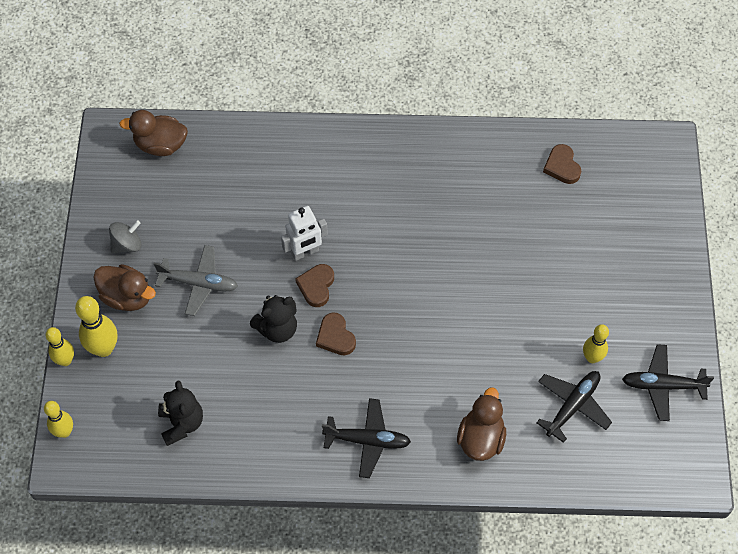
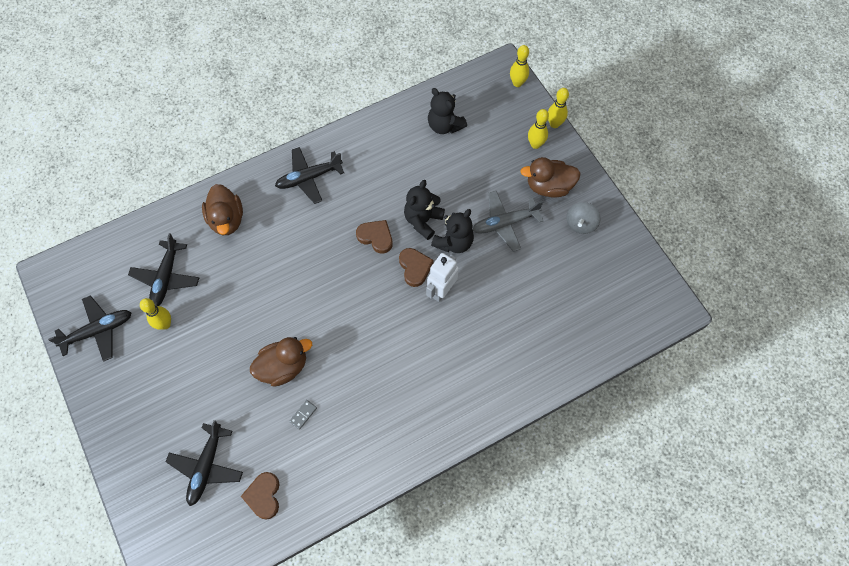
camera: 150 degrees right, 5 degrees up
yellow bowling pin [75,296,117,357] -> yellow bowling pin [528,109,549,149], size x0.66
brown duck [119,110,188,156] -> brown duck moved to [250,337,312,386]
brown heart [543,144,581,184] -> brown heart turned 135 degrees counterclockwise [241,472,279,520]
none -> black plane [166,420,243,506]
none -> grey domino [289,400,317,430]
none -> black teddy bear [431,209,474,253]

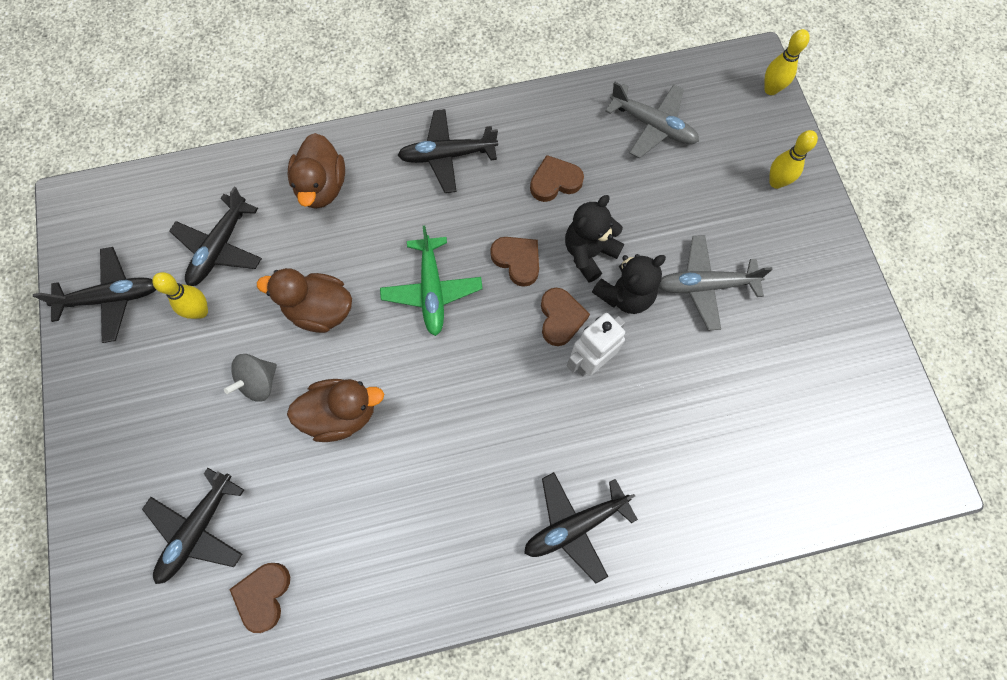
camera: 15 degrees right, 5 degrees up
grey domino [289,400,317,430] -> none
black teddy bear [428,88,467,134] -> grey plane [605,82,699,159]
brown duck [520,157,581,198] -> brown duck moved to [257,268,352,333]
yellow bowling pin [548,88,569,128] -> none
grey spinning top [566,202,601,234] -> grey spinning top moved to [224,354,277,402]
none -> green plane [380,226,482,336]
none -> black plane [524,472,638,583]
none -> brown heart [530,155,584,202]

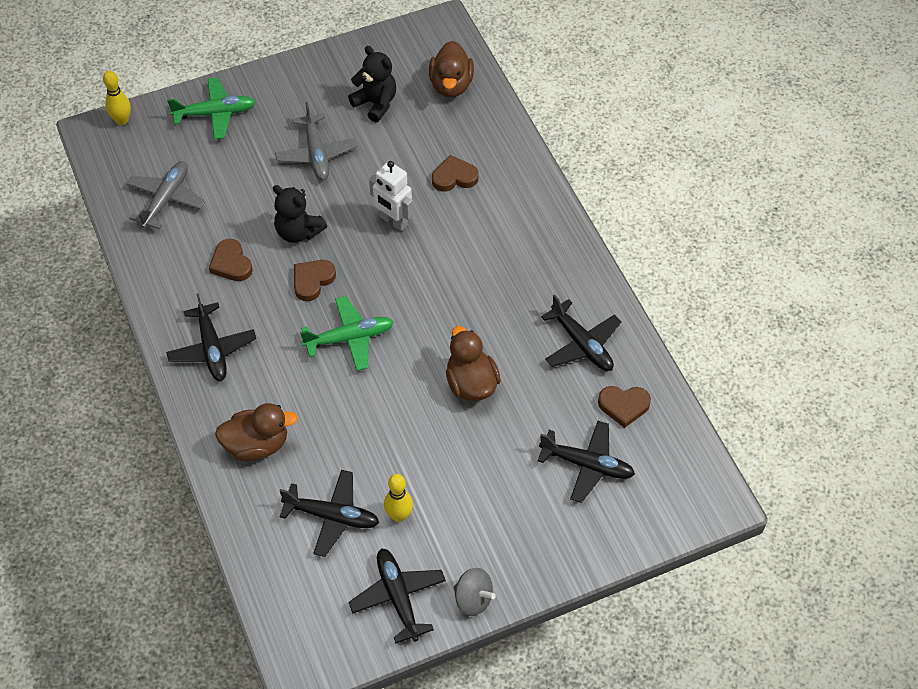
camera: 100 degrees left, 15 degrees down
grey spinning top [224,354,277,402] -> grey spinning top moved to [454,568,496,616]
brown duck [257,268,352,333] -> brown duck moved to [429,41,474,97]
black plane [524,472,638,583] -> black plane moved to [541,294,622,371]
brown heart [541,288,590,346] -> brown heart moved to [432,155,479,192]
black teddy bear [592,254,666,314] -> black teddy bear moved to [348,46,396,122]
yellow bowling pin [769,130,818,189] -> green plane [167,77,256,140]

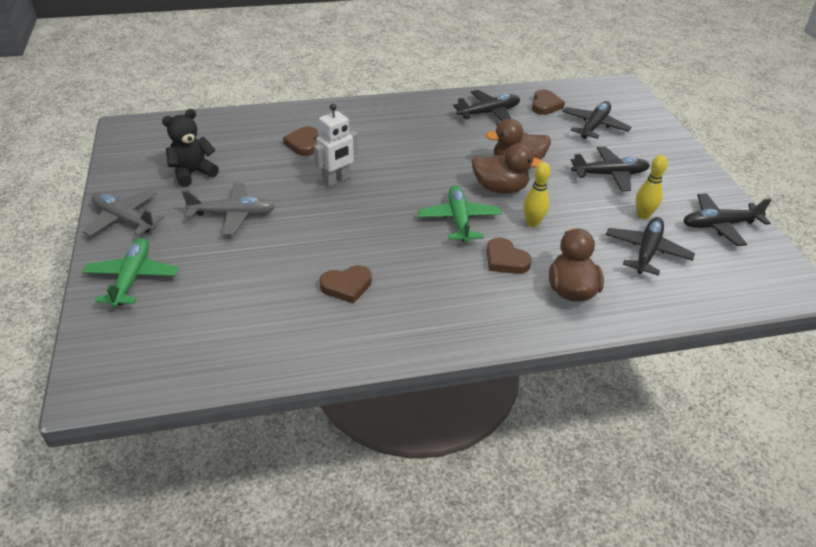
camera: 80 degrees left, 15 degrees down
yellow bowling pin [103,71,131,125] -> yellow bowling pin moved to [523,162,550,227]
grey plane [126,161,206,229] -> grey plane moved to [82,189,165,236]
black plane [166,293,256,381] -> black plane moved to [571,147,650,191]
black teddy bear [273,185,327,243] -> none
brown heart [294,260,336,301] -> brown heart moved to [487,237,532,274]
brown duck [429,41,474,97] -> brown duck moved to [472,143,543,194]
grey spinning top [454,568,496,616] -> none

